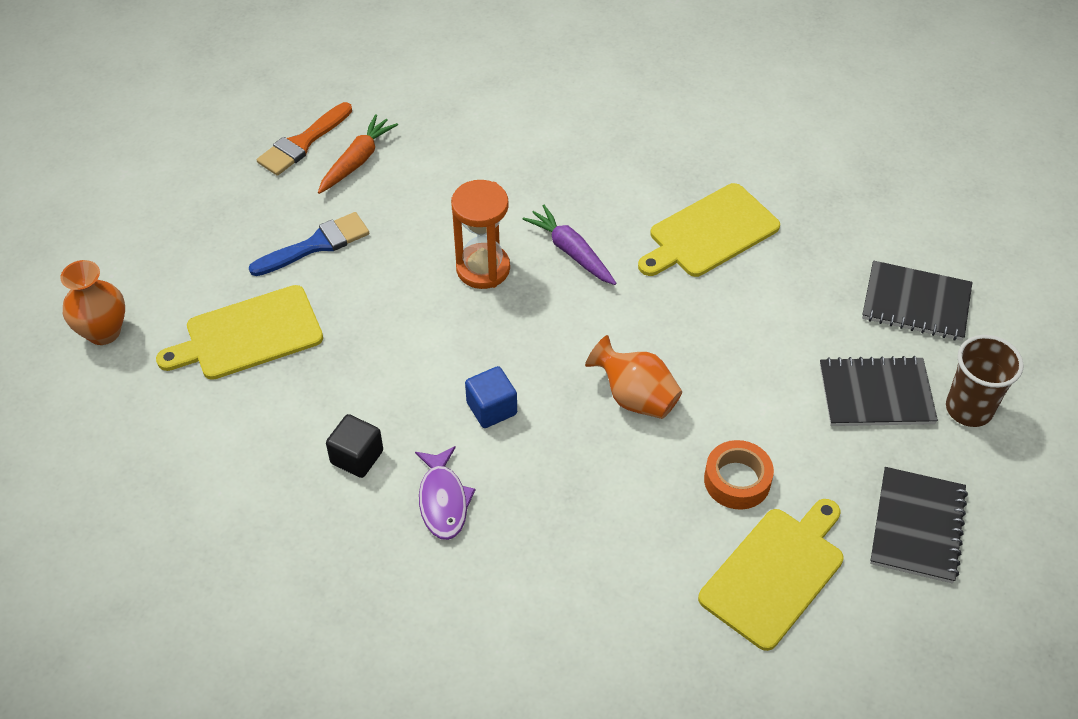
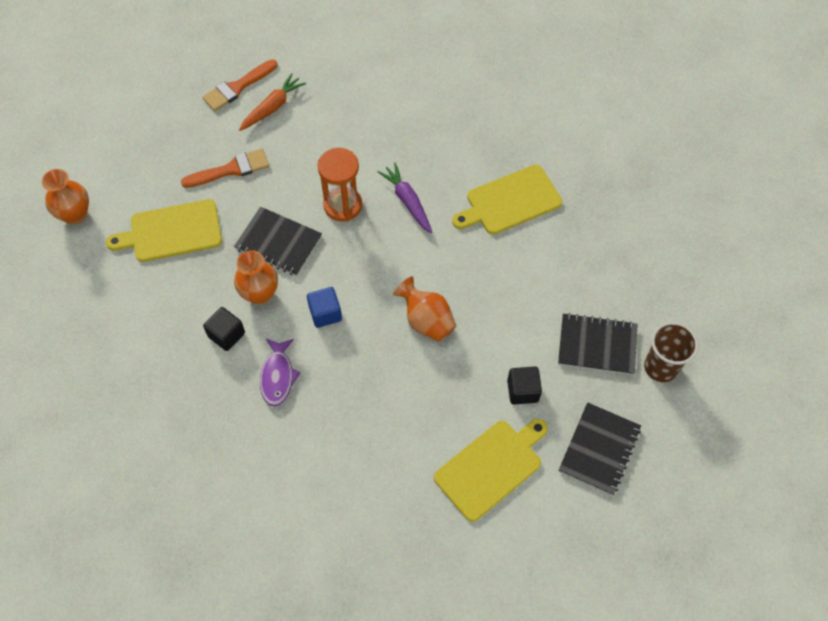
camera: 10 degrees right, 10 degrees up
blue brush [249,212,369,276] -> orange brush [181,149,269,188]
orange tape [704,440,774,510] -> none
black notebook [862,261,972,341] -> black notebook moved to [234,207,322,276]
none -> orange vase [234,250,278,305]
none -> black cube [507,367,542,404]

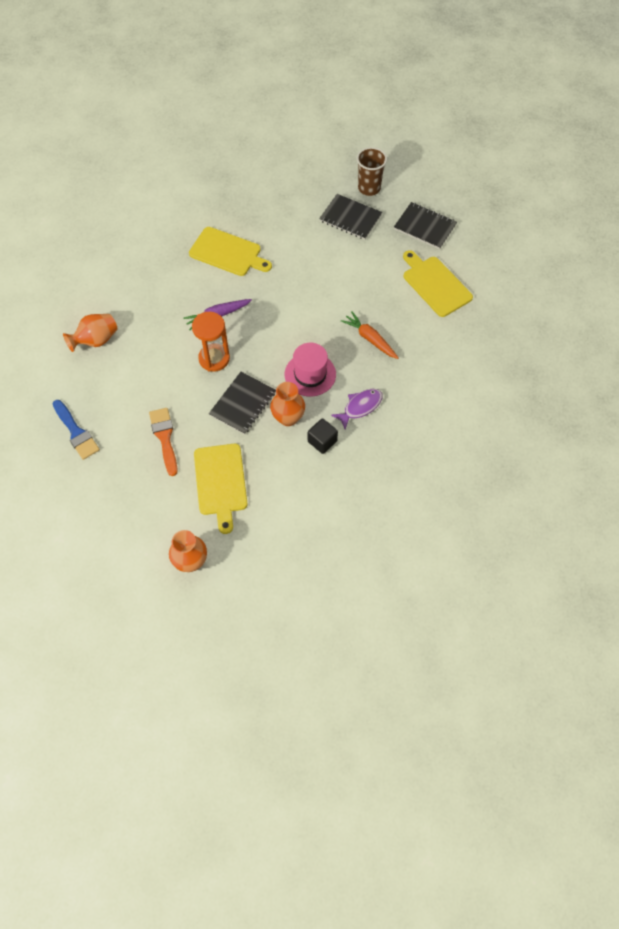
camera: 85 degrees left, 0 degrees up
orange brush [202,59,277,111] -> blue brush [53,400,100,460]
orange carrot [239,73,306,131] -> orange carrot moved to [341,311,399,359]
purple fish [260,339,301,406] -> purple fish turned 45 degrees counterclockwise [331,389,382,429]
blue cube [307,287,342,328] -> pink hat [284,343,336,397]
orange vase [393,276,456,342] -> orange vase moved to [63,314,117,352]
yellow cutting board [452,165,562,235] -> yellow cutting board turned 45 degrees counterclockwise [189,227,272,276]
black cube [507,367,542,404] -> none
black notebook [558,313,638,375] -> black notebook turned 75 degrees counterclockwise [319,194,382,240]

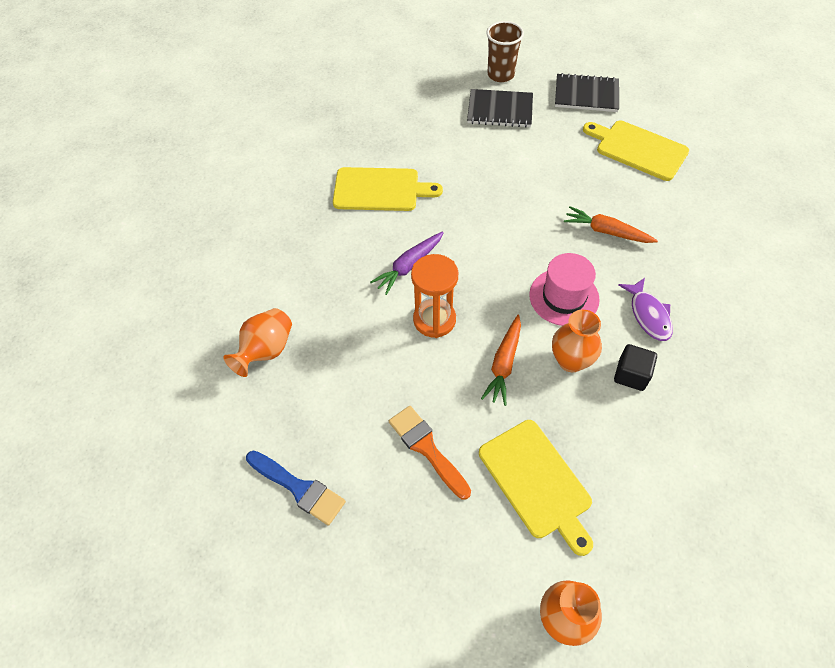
camera: 20 degrees left, 5 degrees down
black notebook [209,372,276,435] -> orange carrot [481,315,521,406]
purple fish [331,389,382,429] -> purple fish turned 135 degrees clockwise [619,278,673,341]

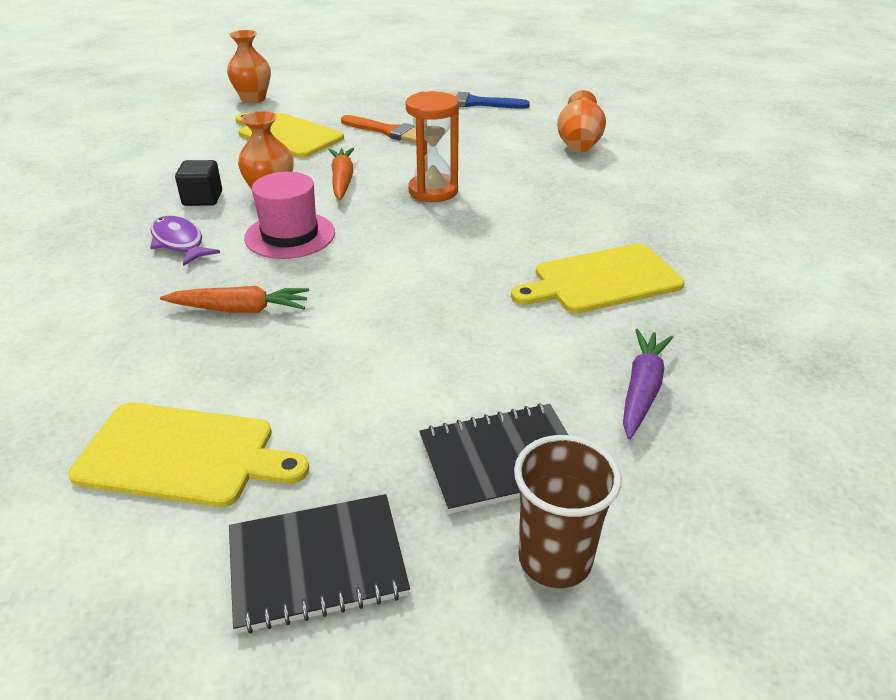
camera: 155 degrees right, 20 degrees down
purple carrot [370,232,444,295] -> purple carrot moved to [623,329,673,439]

